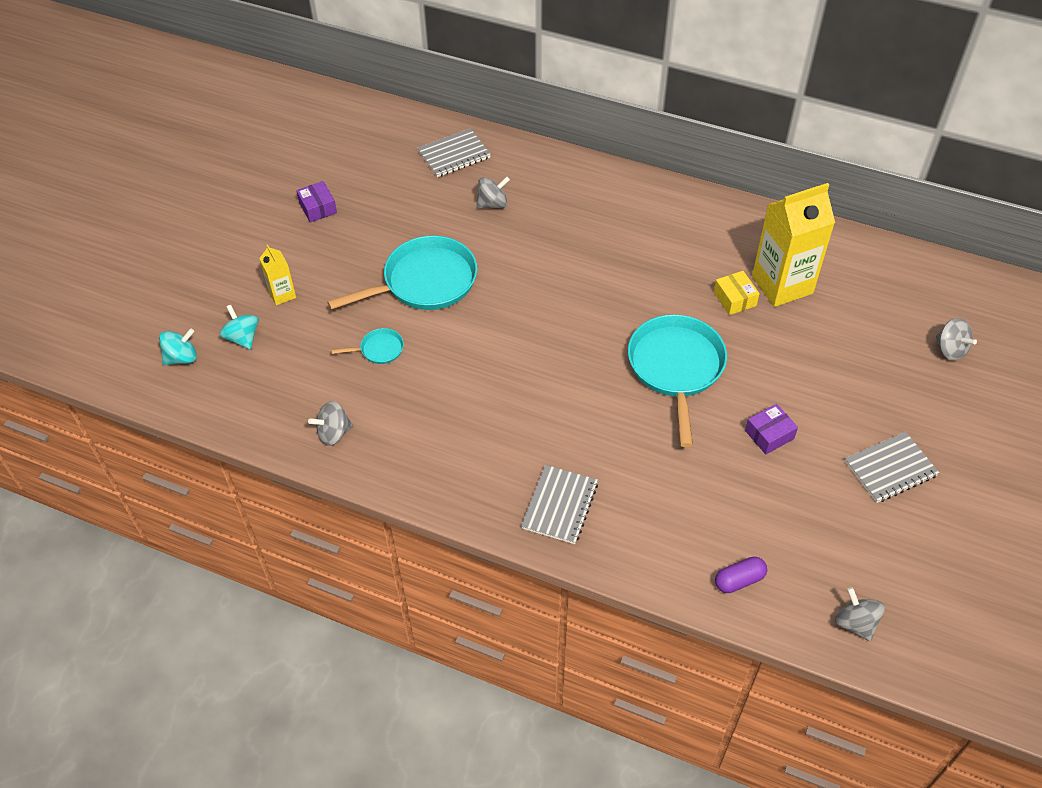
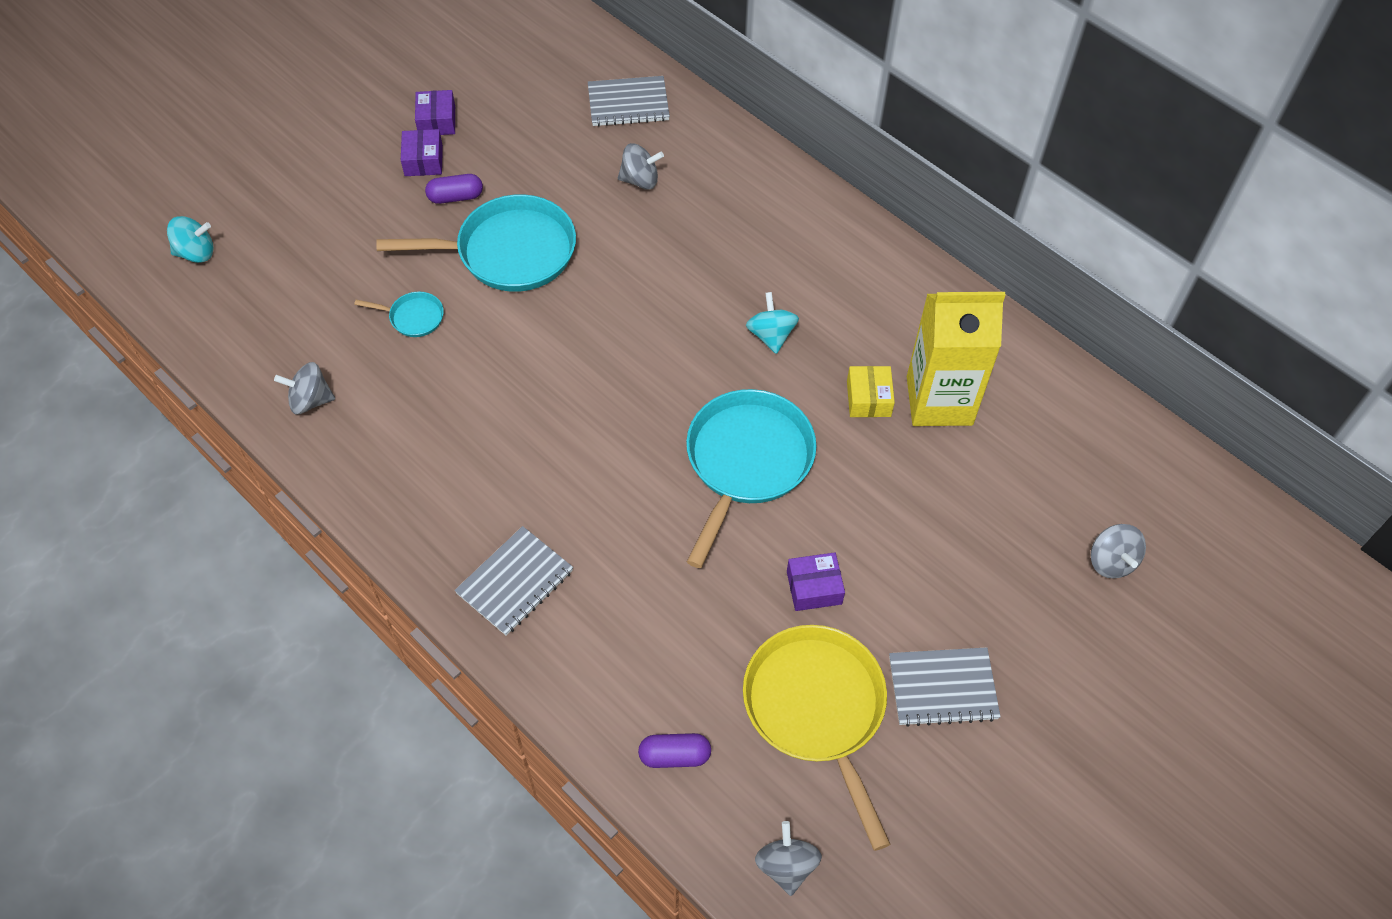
camera: 20 degrees right, 5 degrees up
turquoise spinning top [220,305,259,350] -> turquoise spinning top moved to [746,292,799,354]
yellow carton [259,245,296,305] -> none
none -> purple box [401,129,443,176]
none -> purple capsule [425,174,483,204]
none -> yellow pan [743,625,890,851]

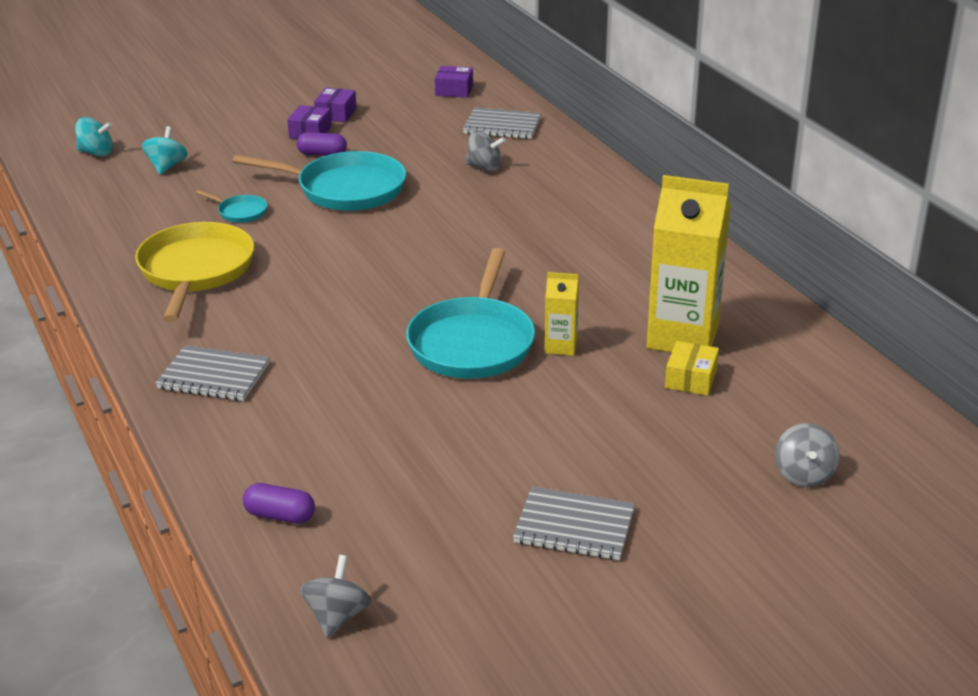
camera: 20 degrees right, 25 degrees down
grey spinning top [274,362,335,414] -> none
grey notebook [454,526,573,636] -> grey notebook turned 45 degrees clockwise [156,345,270,401]
turquoise pan [686,389,817,568] -> turquoise pan turned 150 degrees clockwise [406,248,535,379]
yellow pan [743,625,890,851] -> yellow pan moved to [135,222,254,322]
turquoise spinning top [746,292,799,354] -> turquoise spinning top moved to [142,126,187,175]
purple box [787,552,845,611] -> purple box moved to [435,66,473,98]
yellow box [847,366,895,417] -> yellow box moved to [665,341,719,396]
none -> yellow carton [545,272,579,356]

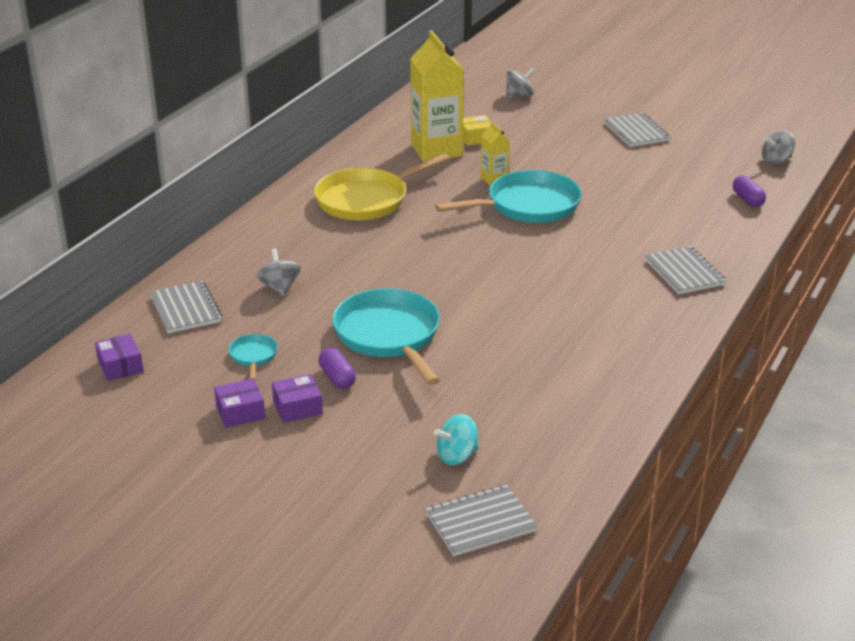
camera: 125 degrees left, 0 degrees up
turquoise spinning top [75,117,113,156] -> grey notebook [426,485,538,556]
yellow pan [135,222,254,322] -> yellow pan moved to [314,153,450,220]
turquoise pan [196,190,267,223] -> turquoise pan moved to [228,334,278,380]

